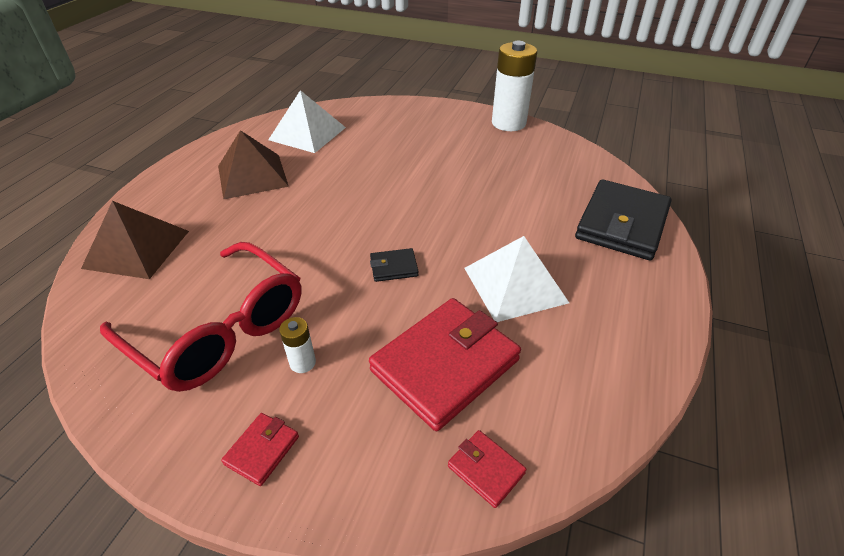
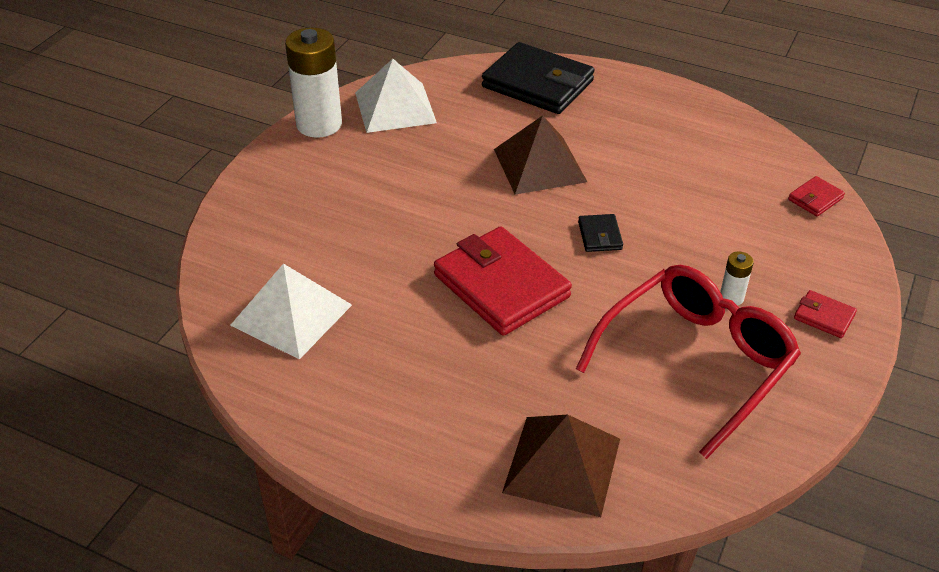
camera: 85 degrees left, 0 degrees up
brown pyramid [218,130,289,200] -> brown pyramid moved to [494,115,587,195]
red wallet [369,298,521,431] -> red wallet moved to [434,226,572,336]
white pyramid [464,236,569,322] -> white pyramid moved to [355,59,437,133]

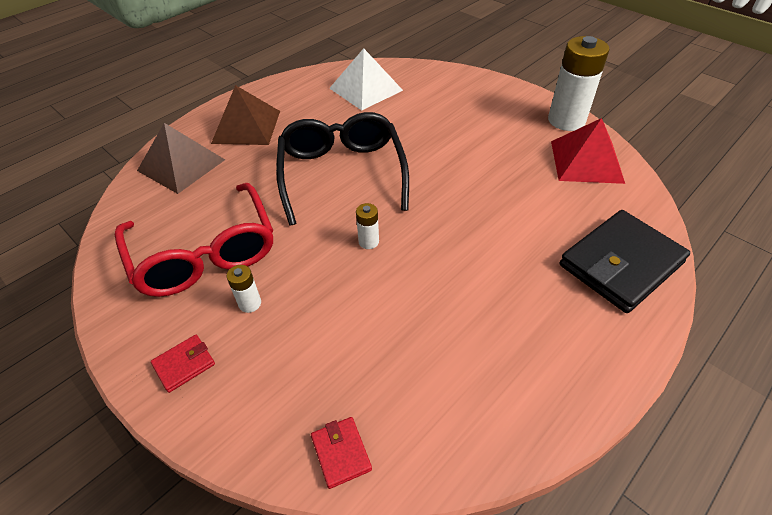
camera: 110 degrees right, 5 degrees up
white pyramid [355,59,437,133] -> red pyramid [551,118,625,184]
red wallet [434,226,572,336] -> black glasses [276,112,409,226]
brown pyramid [494,115,587,195] -> brown pyramid moved to [211,85,280,145]
black wallet [578,214,623,252] -> white battery [356,203,379,249]

